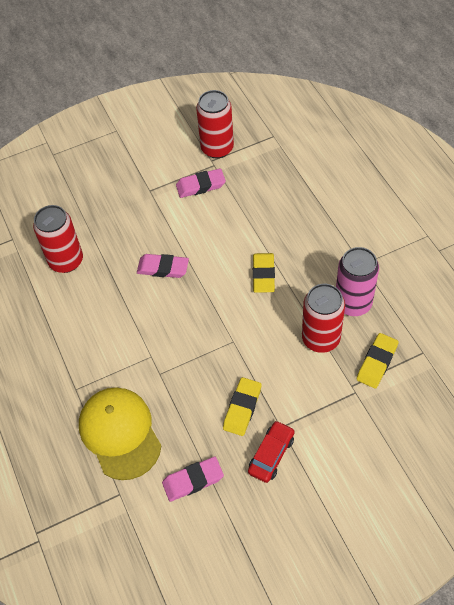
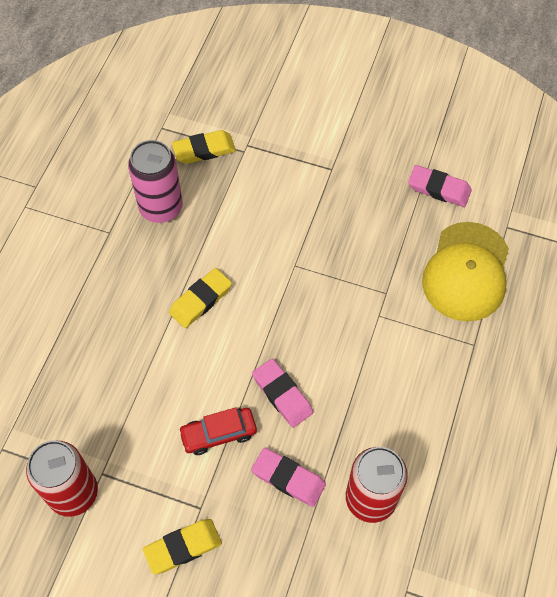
camera: 140 degrees left, 5 degrees up
pink eraser [176,168,226,198] -> pink eraser moved to [251,448,326,507]
yellow eraser [223,377,262,436] -> yellow eraser moved to [143,519,222,574]
red car [248,421,295,483] -> red car moved to [178,407,257,455]
red can [302,284,345,353] -> none

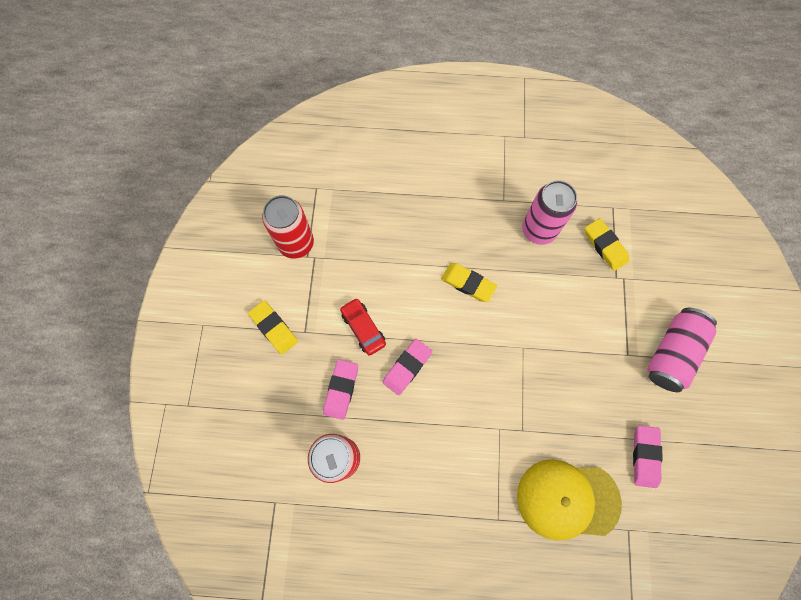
camera: 75 degrees right, 10 degrees up
none -> pink can [647,308,717,392]

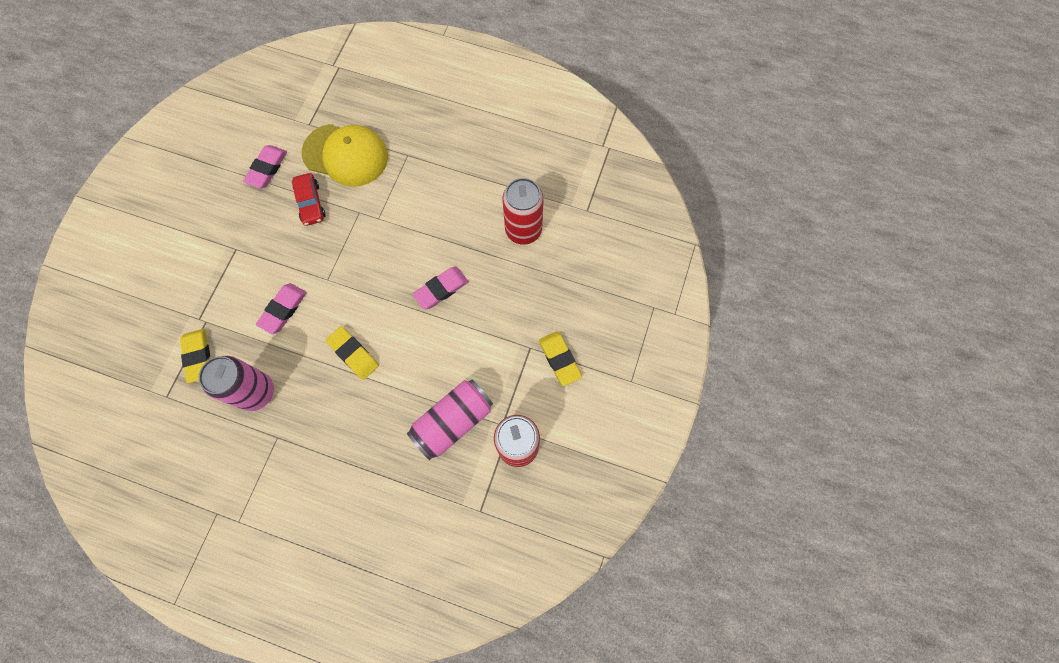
camera: 165 degrees left, 0 degrees up
pink eraser [323,359,358,420] -> pink eraser moved to [256,283,307,334]
red car [340,298,386,355] -> red car moved to [292,173,325,226]
pink can [647,308,717,392] -> pink can moved to [407,379,493,460]

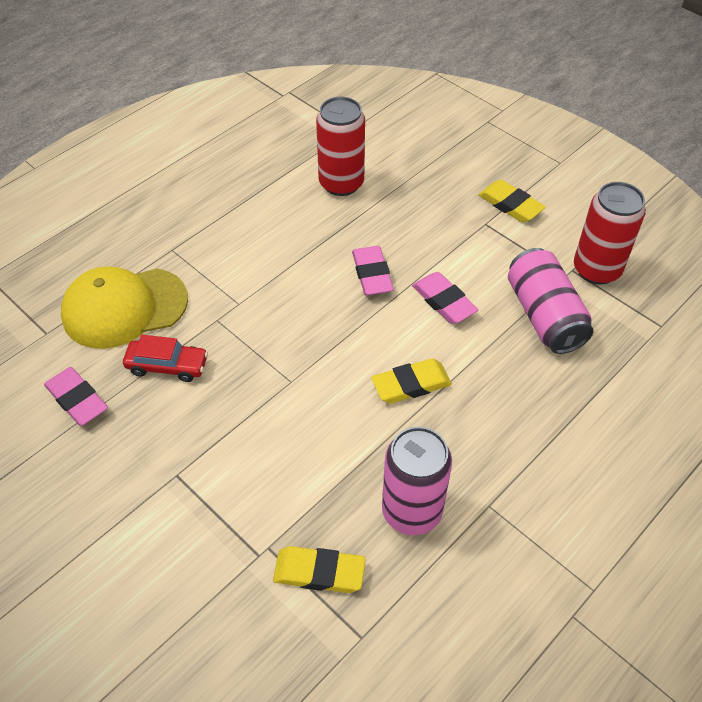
camera: 65 degrees left, 20 degrees down
pink eraser [256,283,307,334] -> pink eraser moved to [412,272,479,324]
yellow cap [302,124,388,187] -> yellow cap turned 150 degrees counterclockwise [61,266,188,349]
yellow eraser [539,331,582,386] -> yellow eraser turned 45 degrees clockwise [478,180,546,223]

